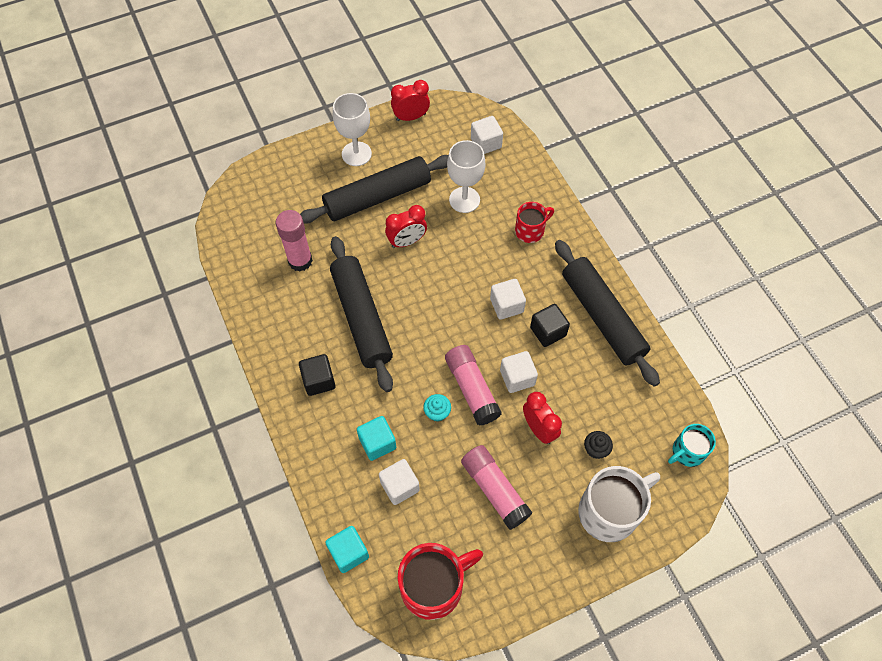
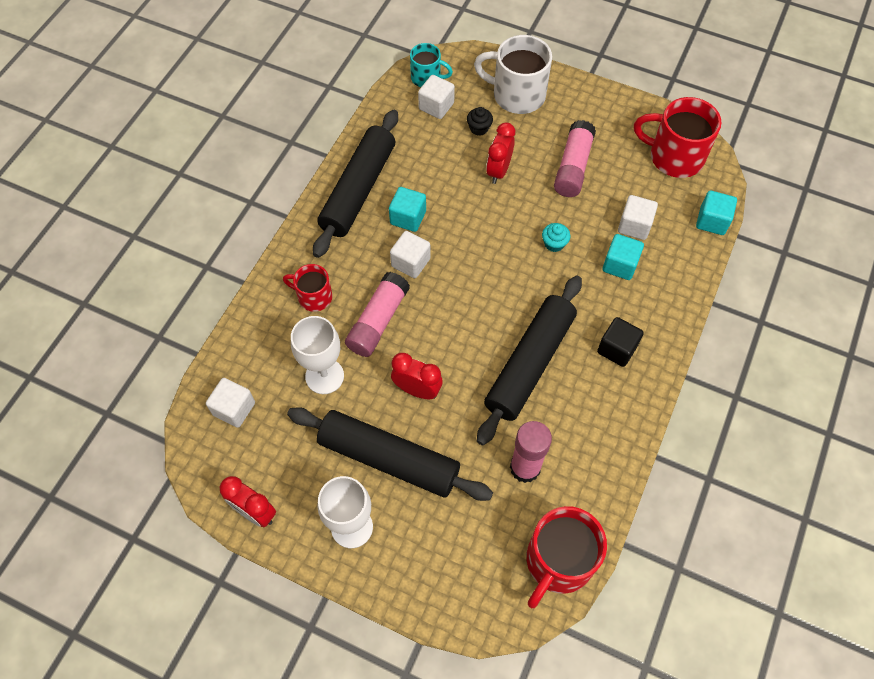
camera: 130 degrees left, 0 degrees up
pink glue stick [445,345,502,426] -> pink glue stick moved to [345,272,410,357]
white cube [500,351,538,393] -> white cube moved to [418,75,455,119]
black cube [530,304,570,347] -> turquoise cube [389,187,426,232]
none -> red mug [527,506,607,608]

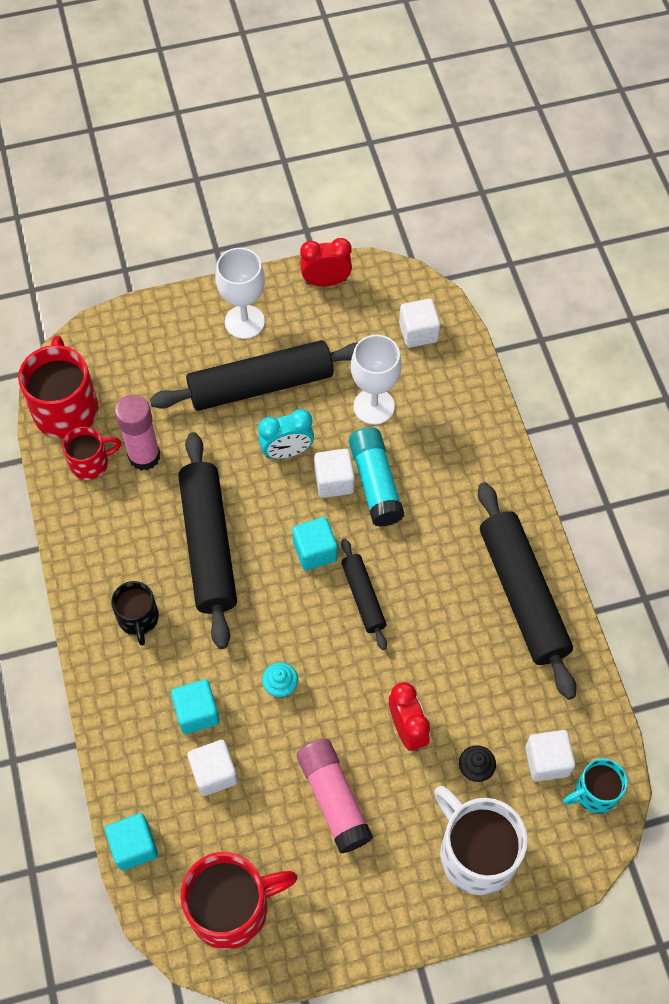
camera: 140 degrees right, 0 degrees up
red mug [283,264,332,312] -> red mug moved to [62,426,121,480]
pink glue stick [345,272,410,357] -> turquoise glue stick [349,427,404,527]
turquoise cube [389,187,426,232] -> turquoise cube moved to [292,517,337,571]
white cube [390,231,431,278] -> white cube moved to [314,449,355,498]
red clock [391,353,443,399] -> turquoise clock [258,409,314,459]
white mug [474,35,552,114] -> white mug turned 105 degrees counterclockwise [434,786,528,895]
black cube [597,317,644,367] -> black mug [111,581,159,646]
none -> black rolling pin [341,538,387,650]

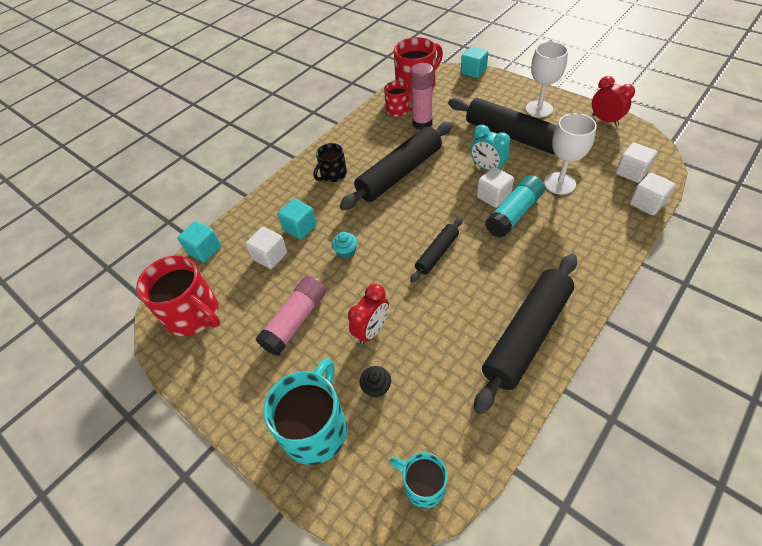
camera: 60 degrees right, 10 degrees down
turquoise cube [292,517,337,571] -> turquoise cube moved to [461,46,488,78]
white mug [434,786,528,895] -> turquoise mug [263,358,347,465]
white cube [525,730,575,782] -> white cube moved to [630,173,676,216]

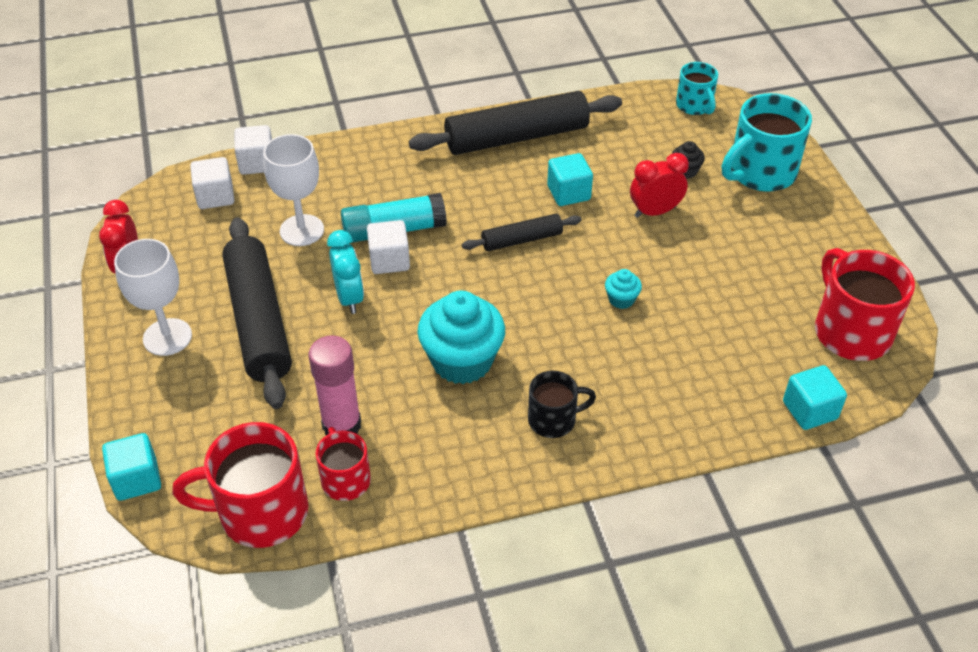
camera: 150 degrees left, 5 degrees down
white cube [246,227,288,269] -> none
pink glue stick [256,276,326,356] -> none
turquoise cube [278,199,317,240] -> turquoise cube moved to [547,153,593,206]
black rolling pin [339,122,452,210] -> turquoise cupcake [417,291,505,384]

